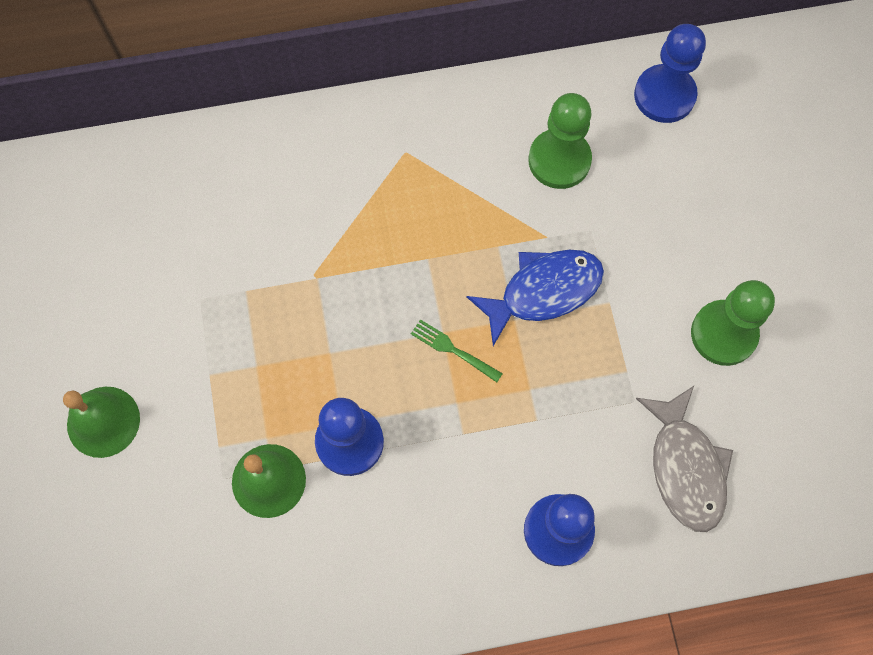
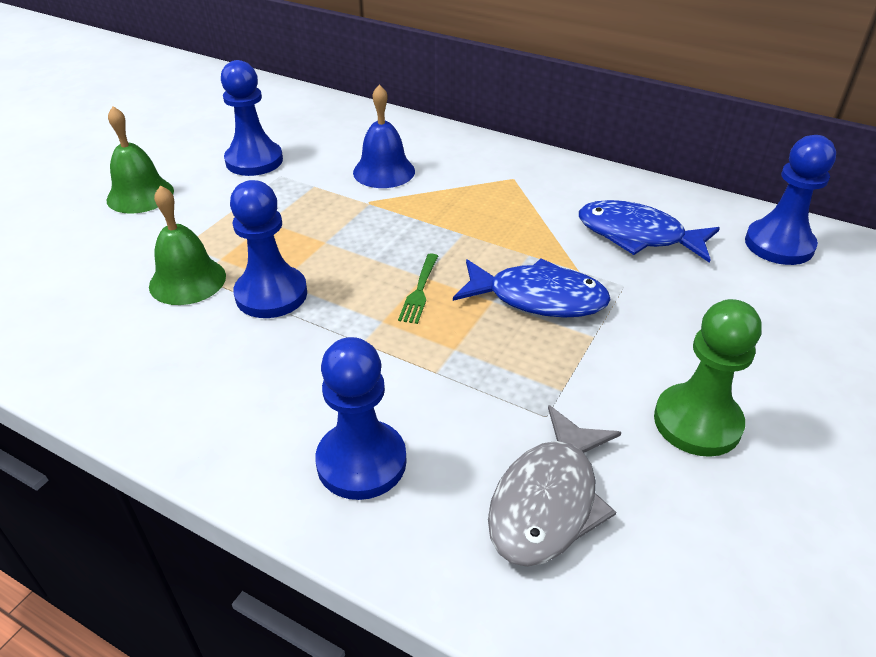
camera: 40 degrees right, 30 degrees down
green fork [411,319,503,382] -> green fork turned 150 degrees counterclockwise [398,253,438,324]
green pawn [528,93,592,189] -> blue fish [579,200,720,263]
none -> blue pawn [221,60,283,176]
none -> blue bell [353,85,415,188]

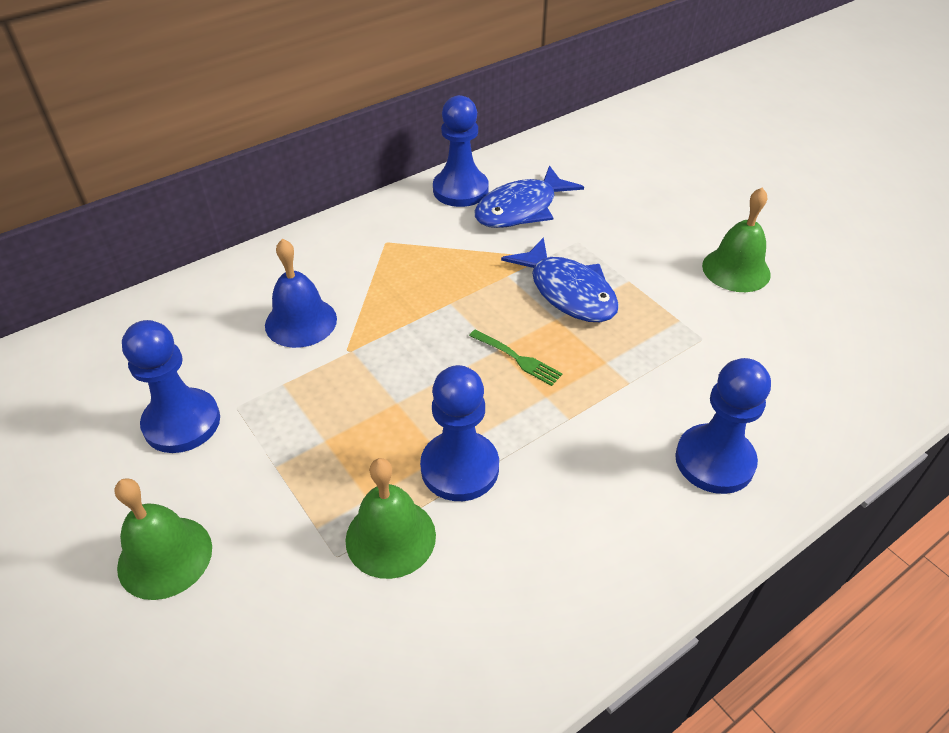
camera: 65 degrees left, 5 degrees up
blue fish [453,258,611,318] -> blue fish turned 105 degrees clockwise [501,237,619,322]
grey fish [488,405,621,567] -> none
green pawn [654,299,762,457] -> green bell [702,187,771,292]
blue pawn [745,135,836,265] -> blue pawn moved to [433,95,489,207]

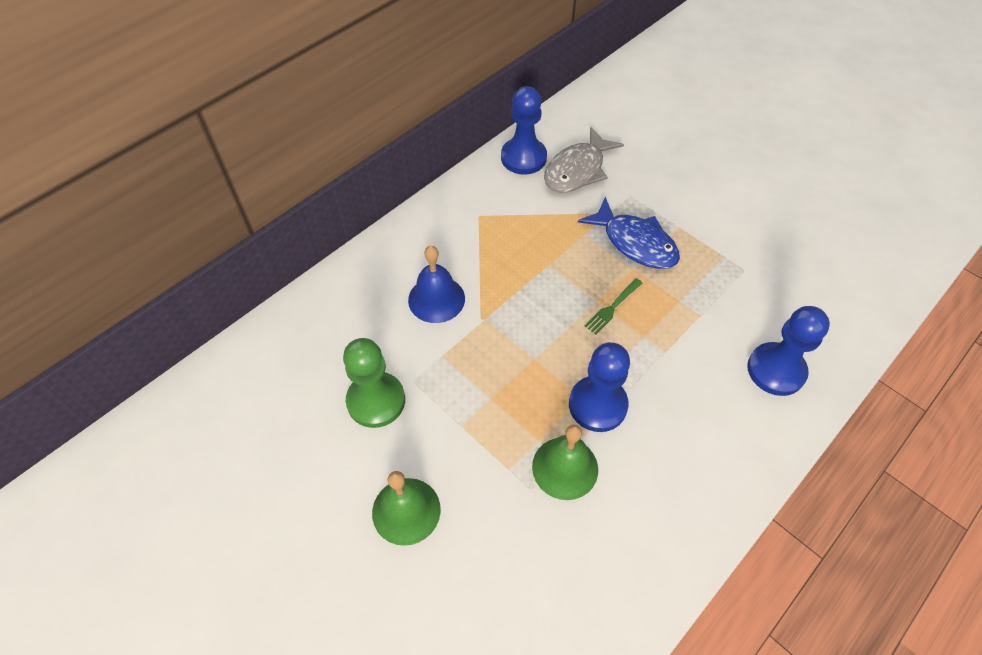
camera: 10 degrees left, 10 degrees up
blue pawn [122,320,220,453] -> green pawn [343,338,405,428]
green fork [469,329,563,386] -> green fork turned 105 degrees clockwise [585,278,642,334]
blue fish [475,165,584,228] -> grey fish [544,127,624,192]
green bell [702,187,771,292] -> none

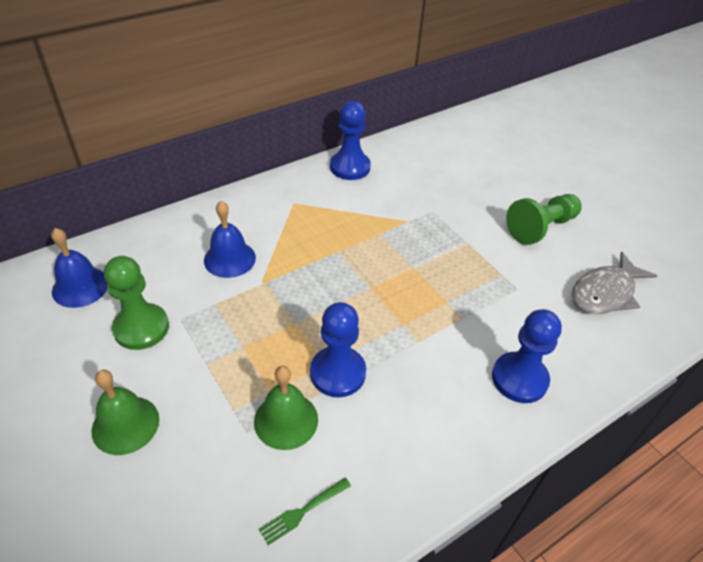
camera: 10 degrees right, 10 degrees down
grey fish [544,127,624,192] -> grey fish moved to [572,252,657,314]
blue fish [578,197,680,269] -> none
green fork [585,278,642,334] -> green fork moved to [259,478,351,545]
none -> blue bell [51,228,107,308]
none -> green pawn [506,194,582,245]

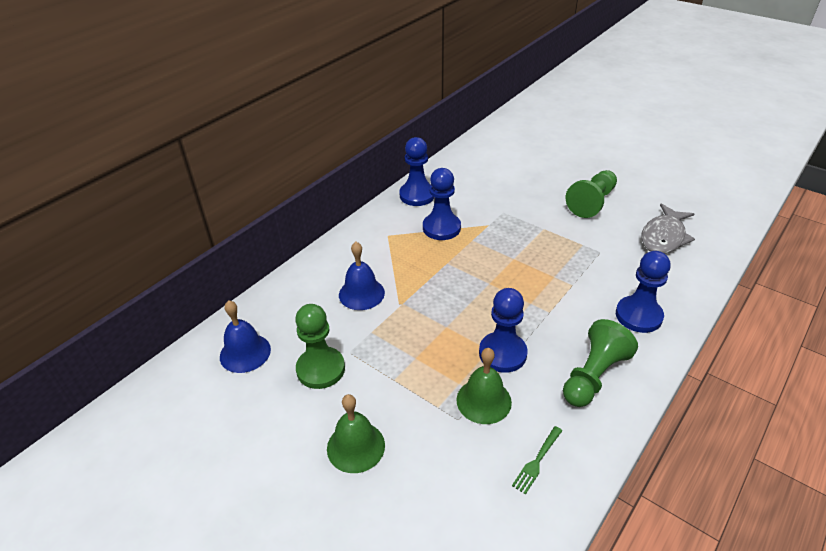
camera: 15 degrees left, 5 degrees down
none -> blue pawn [423,168,461,240]
none -> green pawn [563,319,638,407]

